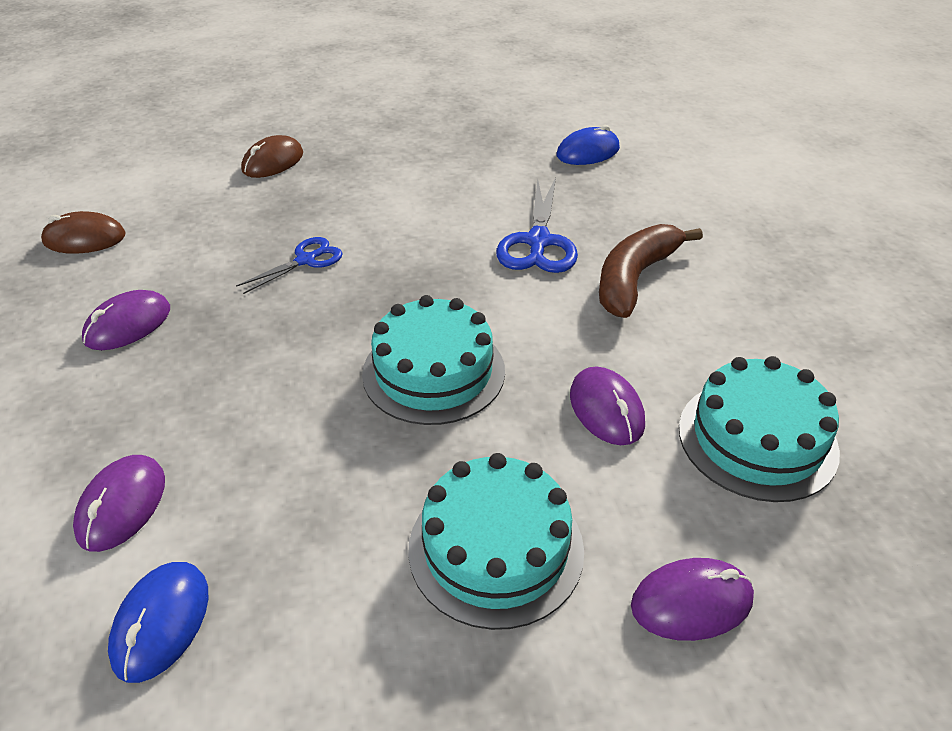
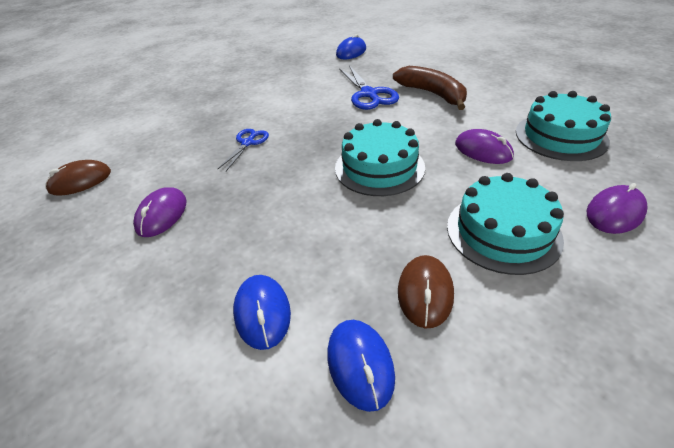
camera: 25 degrees left, 0 degrees up
purple mouse [73,455,165,552] -> blue mouse [233,275,291,350]
brown mouse [241,135,303,178] -> brown mouse moved to [398,255,454,329]
brown banana [599,224,703,318] -> brown banana turned 135 degrees clockwise [393,66,467,110]

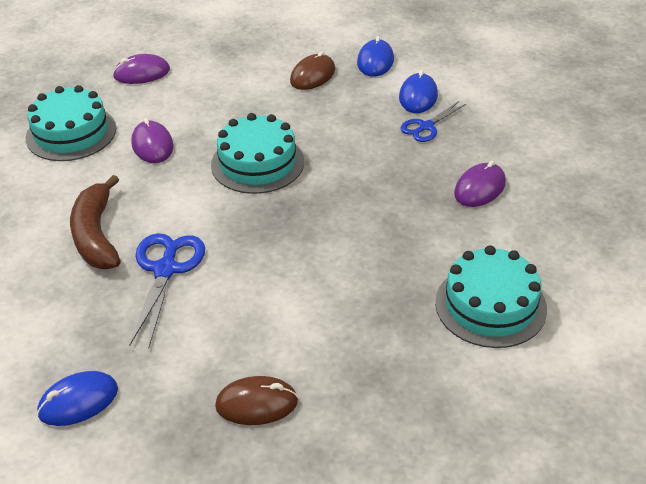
camera: 155 degrees left, 0 degrees up
brown mouse [45,160,111,196] -> brown mouse moved to [215,376,298,425]
blue scissors [218,129,269,171] -> blue scissors moved to [401,101,466,142]
turquoise cake [447,173,564,275] -> turquoise cake moved to [435,246,547,348]

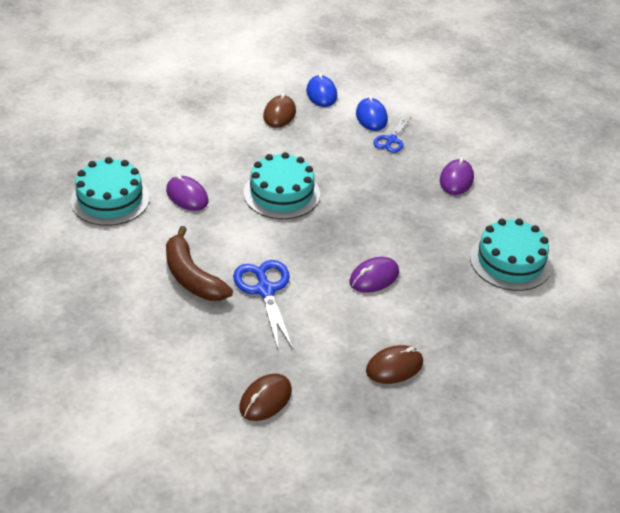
camera: 25 degrees left, 0 degrees up
blue mouse [37,371,118,426] -> brown mouse [239,373,292,421]
purple mouse [113,54,170,84] -> purple mouse moved to [349,257,399,293]

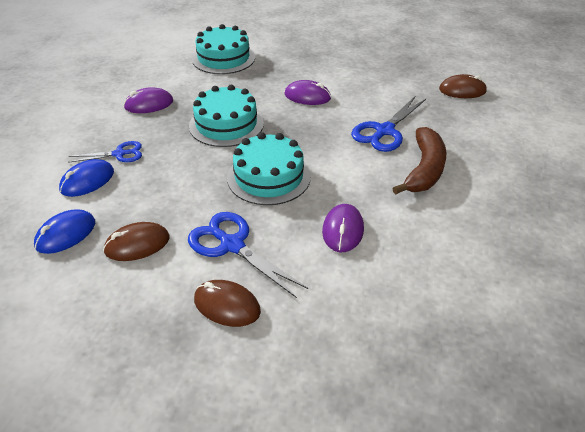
camera: 125 degrees left, 0 degrees up
turquoise cake [71,157,150,226] -> turquoise cake moved to [189,85,264,147]
brown mouse [366,345,423,384] -> brown mouse moved to [194,280,261,327]
none -> blue scissors [188,212,308,298]

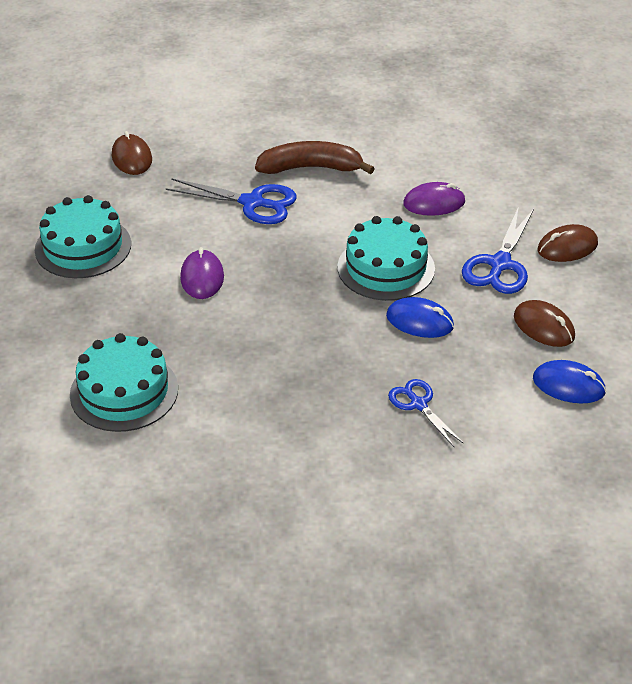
camera: 110 degrees left, 0 degrees up
blue mouse [59,159,114,197] -> blue mouse moved to [386,297,454,338]
purple mouse [124,87,173,113] -> none
turquoise cake [189,85,264,147] -> turquoise cake moved to [35,195,131,278]
brown mouse [194,280,261,327] -> brown mouse turned 60 degrees clockwise [537,224,598,262]

